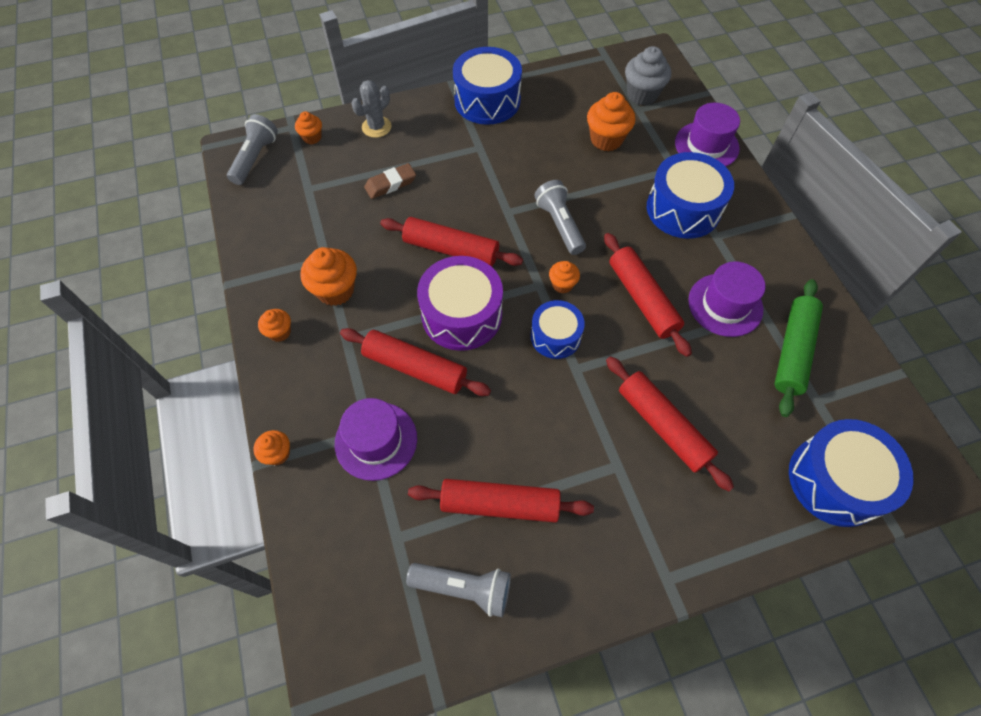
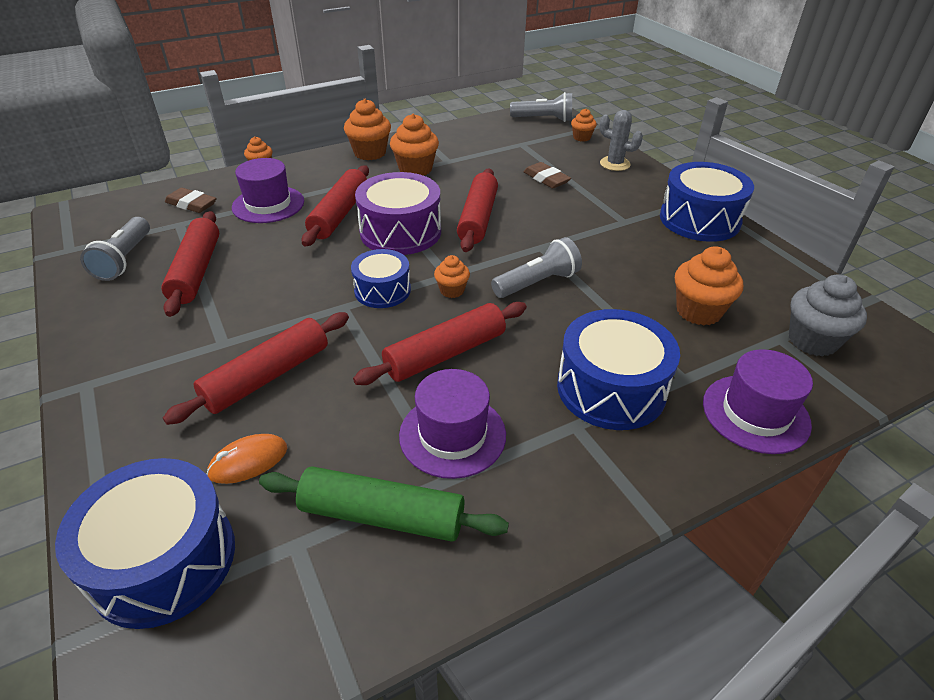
camera: 80 degrees right, 20 degrees down
orange cupcake [258,309,291,342] -> orange cupcake [344,99,391,160], size x1.76
none -> brown eraser [165,188,217,213]
none -> orange mouse [206,434,287,484]

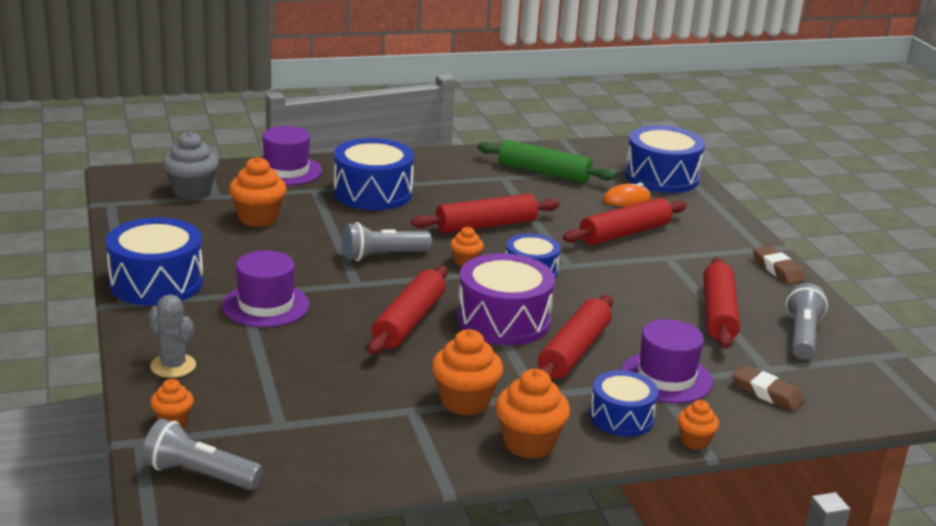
camera: 170 degrees left, 15 degrees down
purple hat [399,369,506,479] -> purple hat moved to [222,250,310,327]
brown eraser [523,162,571,189] -> brown eraser moved to [753,246,805,284]
none -> blue drum [590,370,659,437]

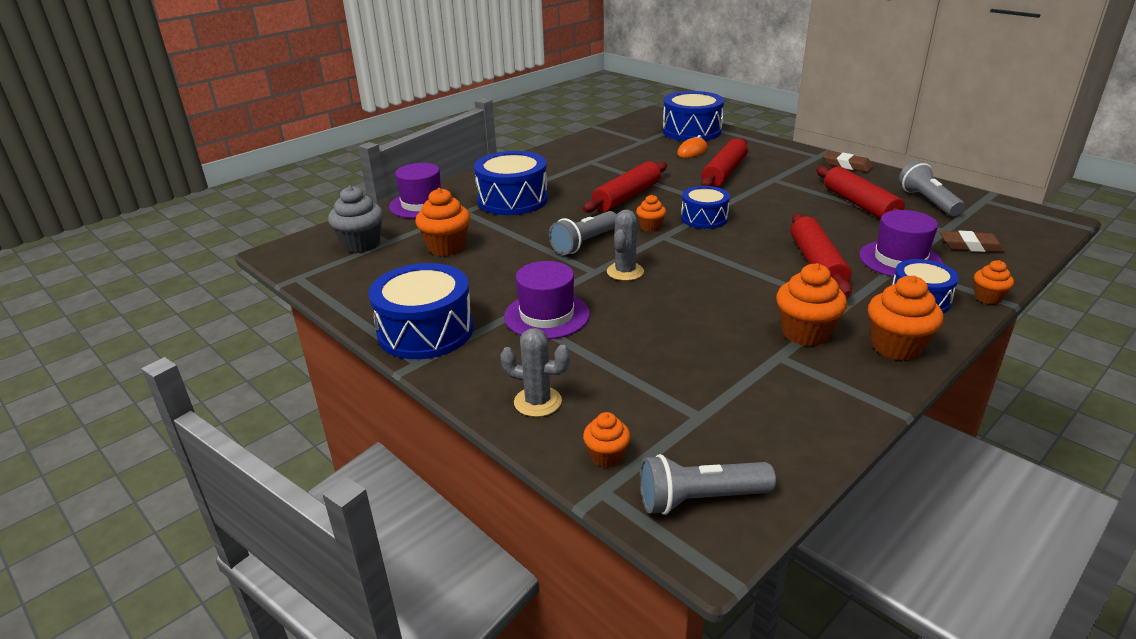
camera: 25 degrees left, 5 degrees up
red rolling pin [368,266,448,354] -> none
purple drum [457,253,555,345] -> none
green rolling pin [477,139,615,183] -> none
none -> grey cactus [607,210,644,281]

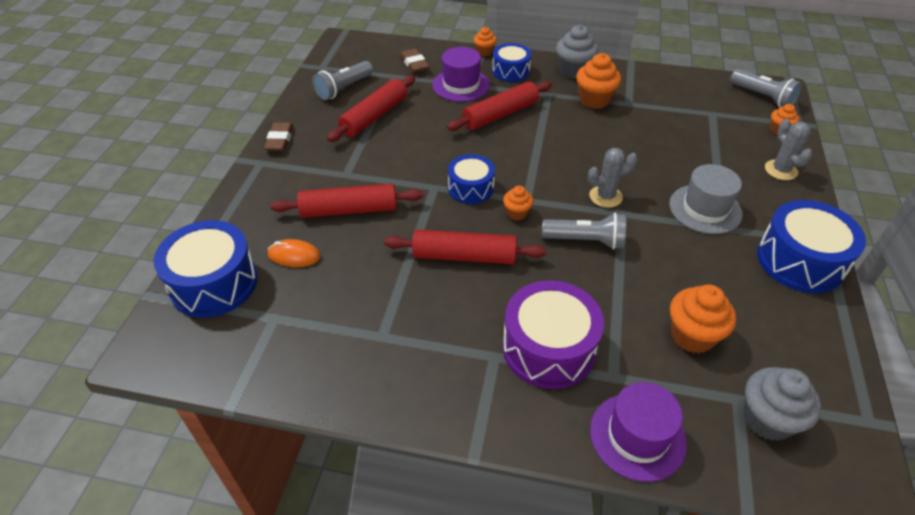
camera: 125 degrees left, 15 degrees up
blue drum [474,151,548,215] -> purple drum [503,280,604,389]
purple hat [504,261,590,339] -> grey hat [669,164,743,234]
orange cupcake [868,275,944,361] -> grey cupcake [556,25,598,79]

